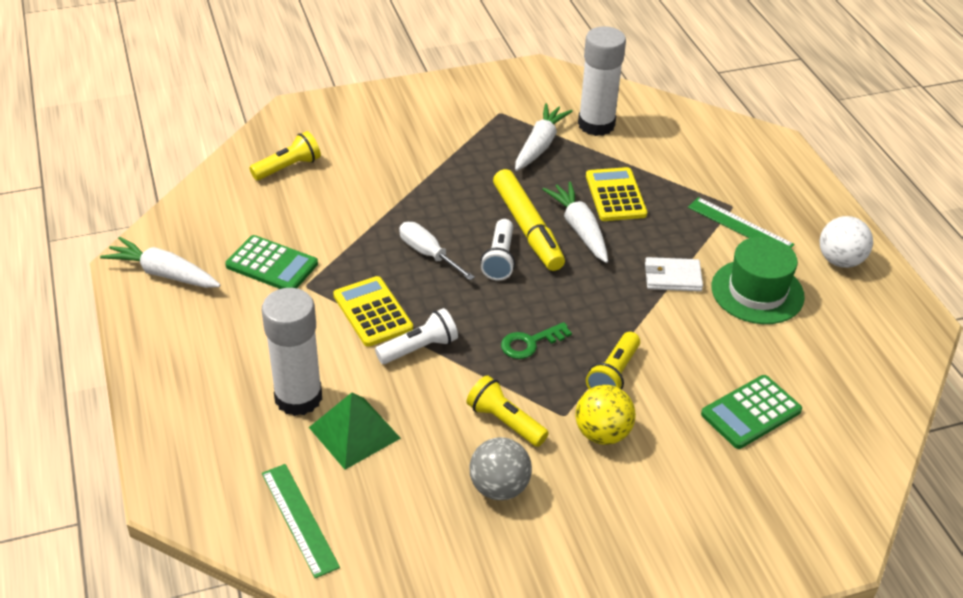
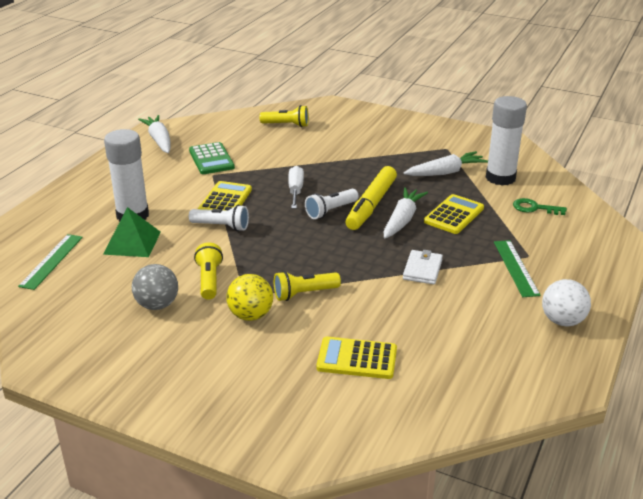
camera: 45 degrees right, 10 degrees down
green key [501,322,572,359] -> green key moved to [513,198,567,215]
white wallet [645,257,703,291] -> white wallet turned 60 degrees clockwise [403,250,443,284]
green calculator [701,375,802,449] -> yellow calculator [316,337,397,379]
green hat [711,237,805,324] -> none

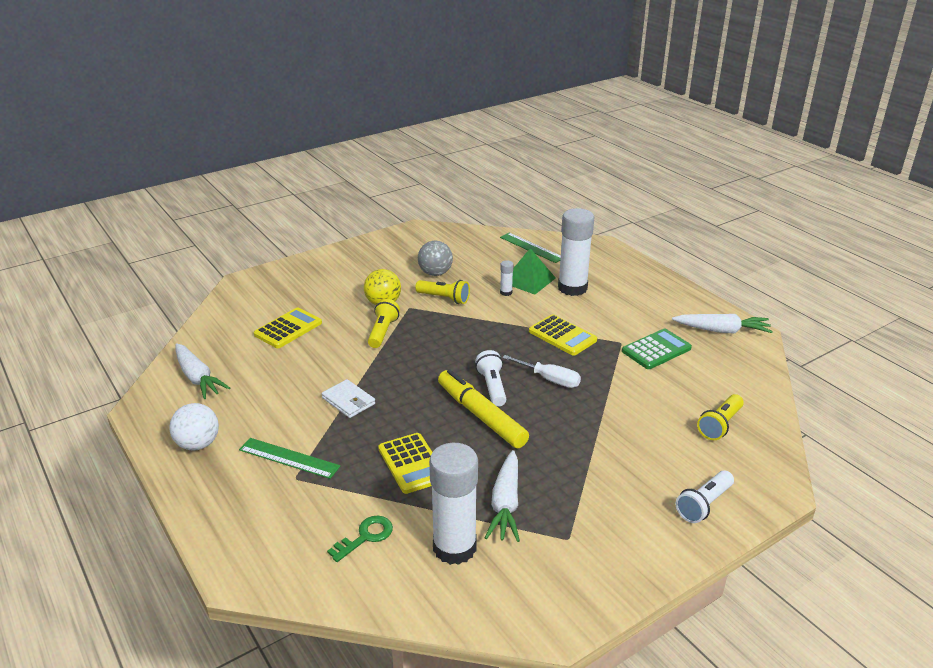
camera: 120 degrees right, 0 degrees up
green calculator [189,142,235,174] -> green calculator turned 135 degrees clockwise [622,329,692,369]
white flashlight [189,205,249,231] -> white flashlight moved to [675,470,734,523]
white carrot [384,187,428,238] -> white carrot moved to [175,343,230,399]
none -> white glue stick [500,260,513,296]

